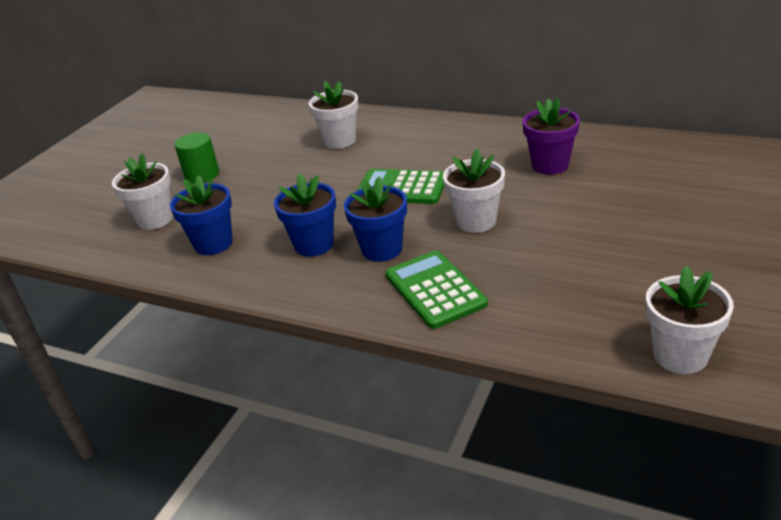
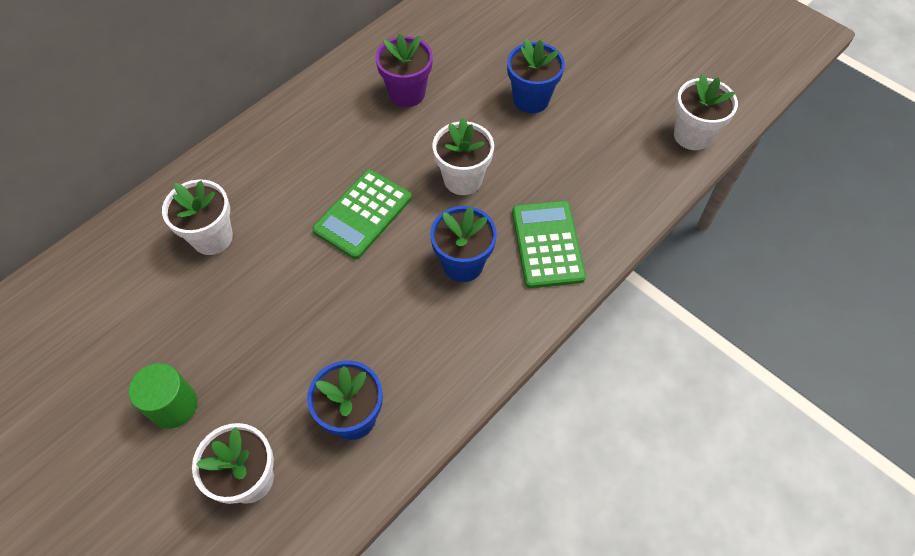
camera: 75 degrees left, 25 degrees up
blue flower pot [274,173,336,257] -> blue flower pot moved to [507,39,565,113]
green calculator [385,251,488,329] -> green calculator turned 90 degrees clockwise [512,201,586,288]

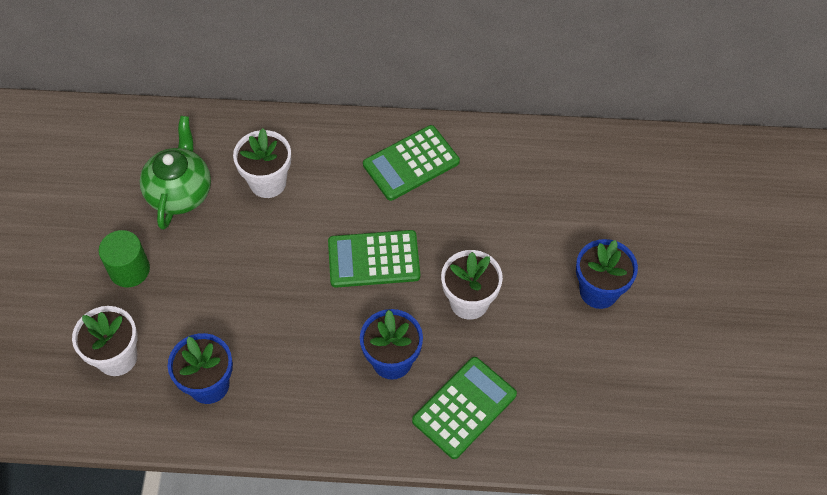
camera: 50 degrees right, 0 degrees up
purple flower pot [376,33,433,107] -> none
white flower pot [674,73,738,150] -> none
none -> green teapot [140,116,211,230]
none -> green calculator [363,125,460,201]

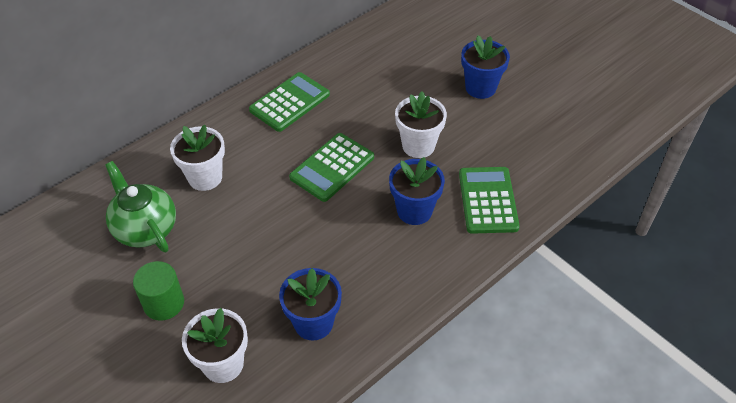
camera: 45 degrees left, 10 degrees down
green calculator [363,125,460,201] -> green calculator turned 150 degrees counterclockwise [249,72,330,132]

